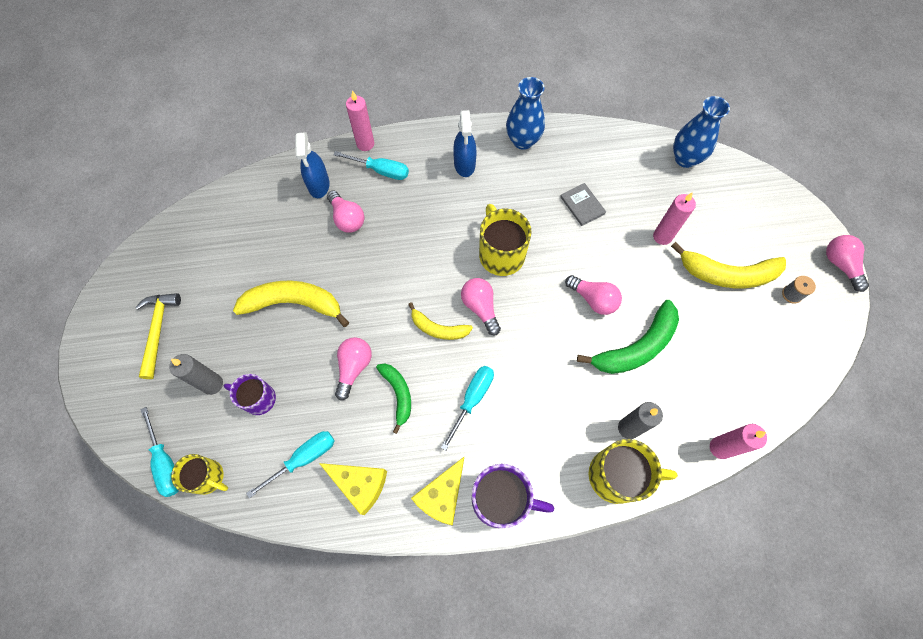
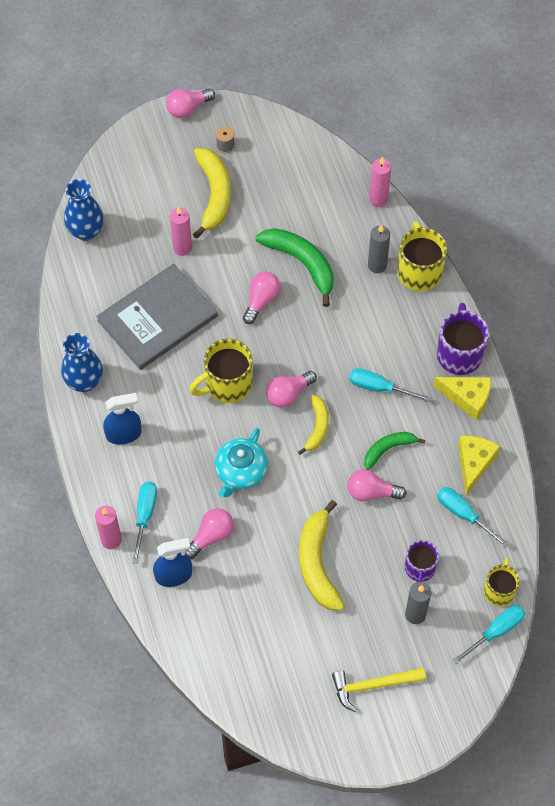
camera: 100 degrees left, 5 degrees down
grey book [560,183,606,226] -> grey book [96,263,218,370], size x2.43
none -> turquoise teapot [215,428,268,497]

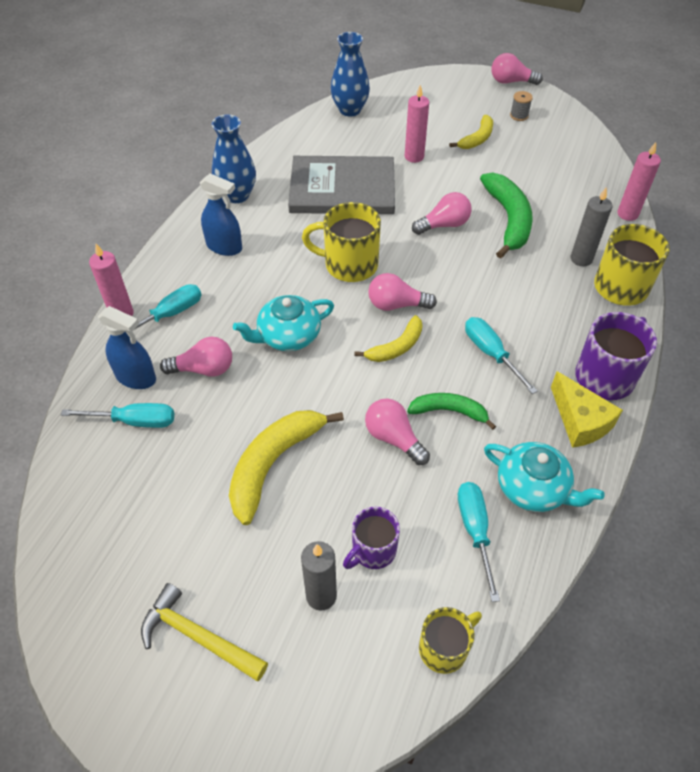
camera: 40 degrees right, 10 degrees down
yellow banana [193,148,231,239] -> yellow banana [449,115,493,149], size x0.60
turquoise screwdriver [453,605,525,664] -> turquoise screwdriver moved to [61,403,174,428]
yellow cheese [458,436,500,496] -> turquoise teapot [484,442,605,512]

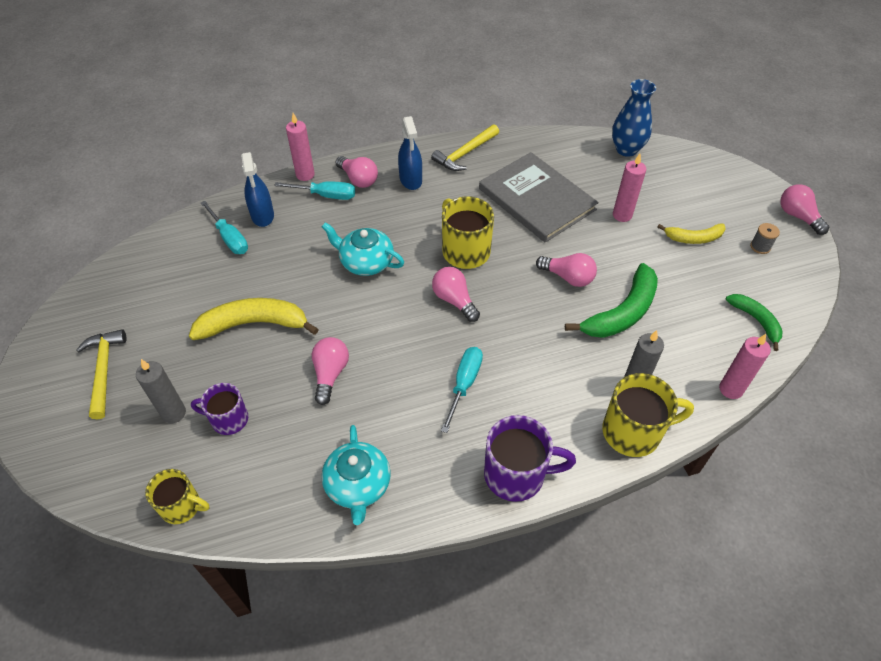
camera: 50 degrees right, 0 degrees up
pink light bulb [160,337,232,377] -> pink light bulb moved to [336,156,378,188]
blue vase [212,115,256,203] -> yellow hammer [431,124,499,171]
yellow banana [354,315,422,362] -> none
green banana [407,393,496,430] -> green banana moved to [726,294,783,351]
turquoise screwdriver [458,482,500,602] -> none
yellow cheese [551,371,623,448] -> none

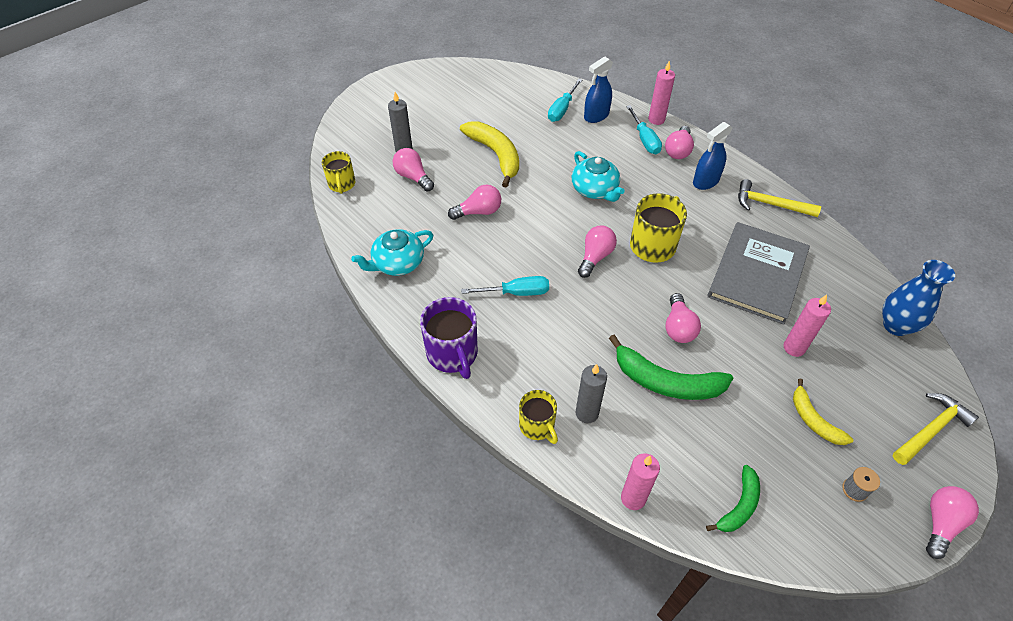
camera: 65 degrees right, 0 degrees up
yellow hammer [76,329,126,420] -> yellow hammer moved to [893,393,979,465]
purple mug [191,383,248,435] -> pink light bulb [393,148,434,191]
turquoise teapot [322,222,404,276] -> turquoise teapot turned 150 degrees clockwise [572,151,625,202]
yellow mug [602,373,694,457] -> yellow mug [519,390,558,444], size x0.64

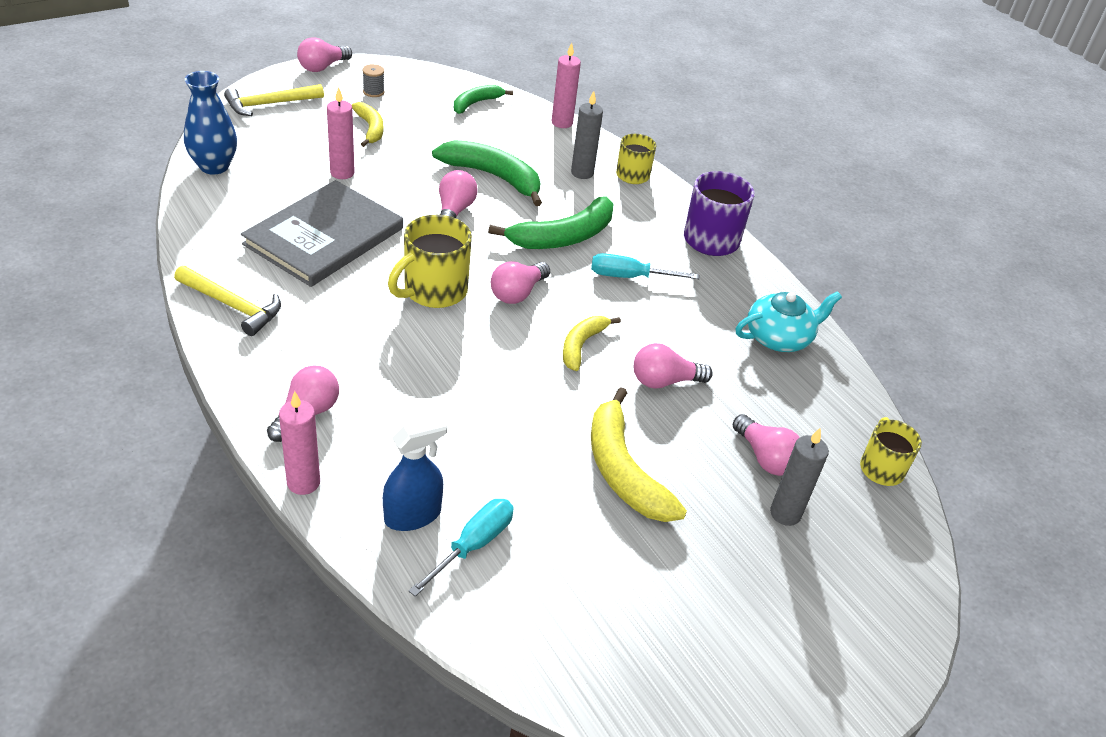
camera: 175 degrees left, 10 degrees down
turquoise teapot [572,151,625,202] -> none
turquoise screwdriver [626,105,662,154] -> none
blue spray bottle [693,122,732,190] -> none
none -> green banana [488,196,613,249]
none -> yellow banana [563,316,621,371]

